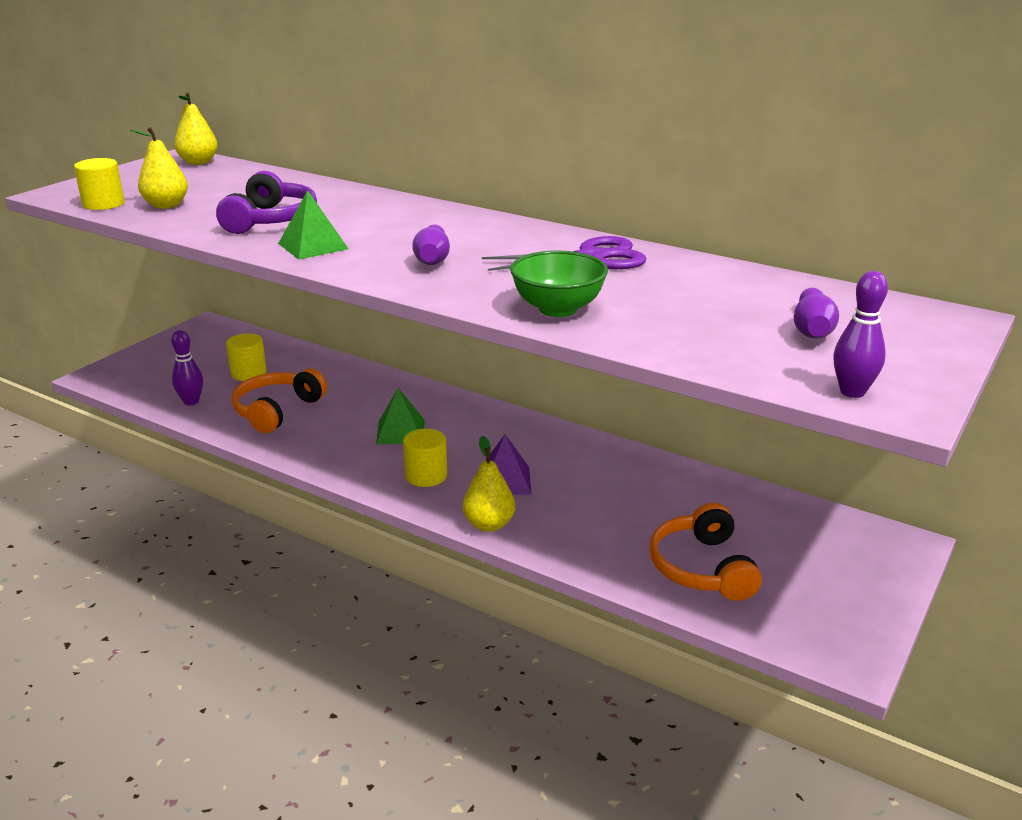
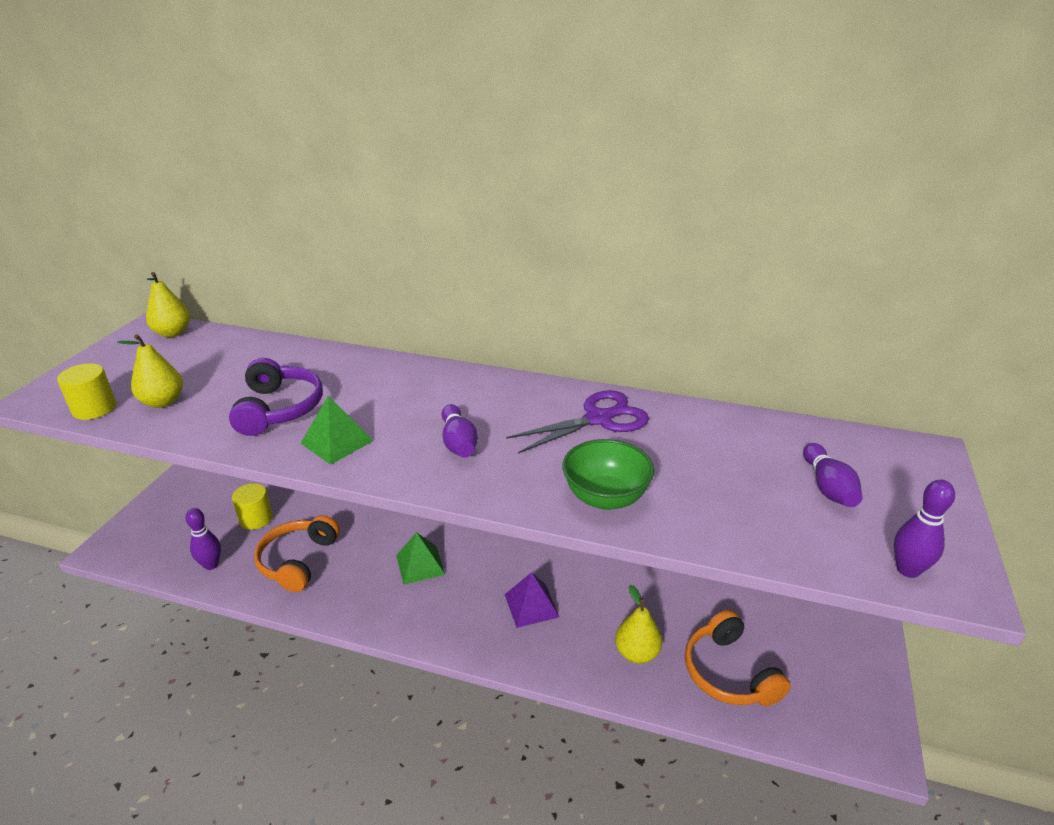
camera: 15 degrees left, 5 degrees up
yellow cylinder [403,429,447,487] -> none
yellow pear [463,436,515,532] -> yellow pear moved to [615,585,662,664]

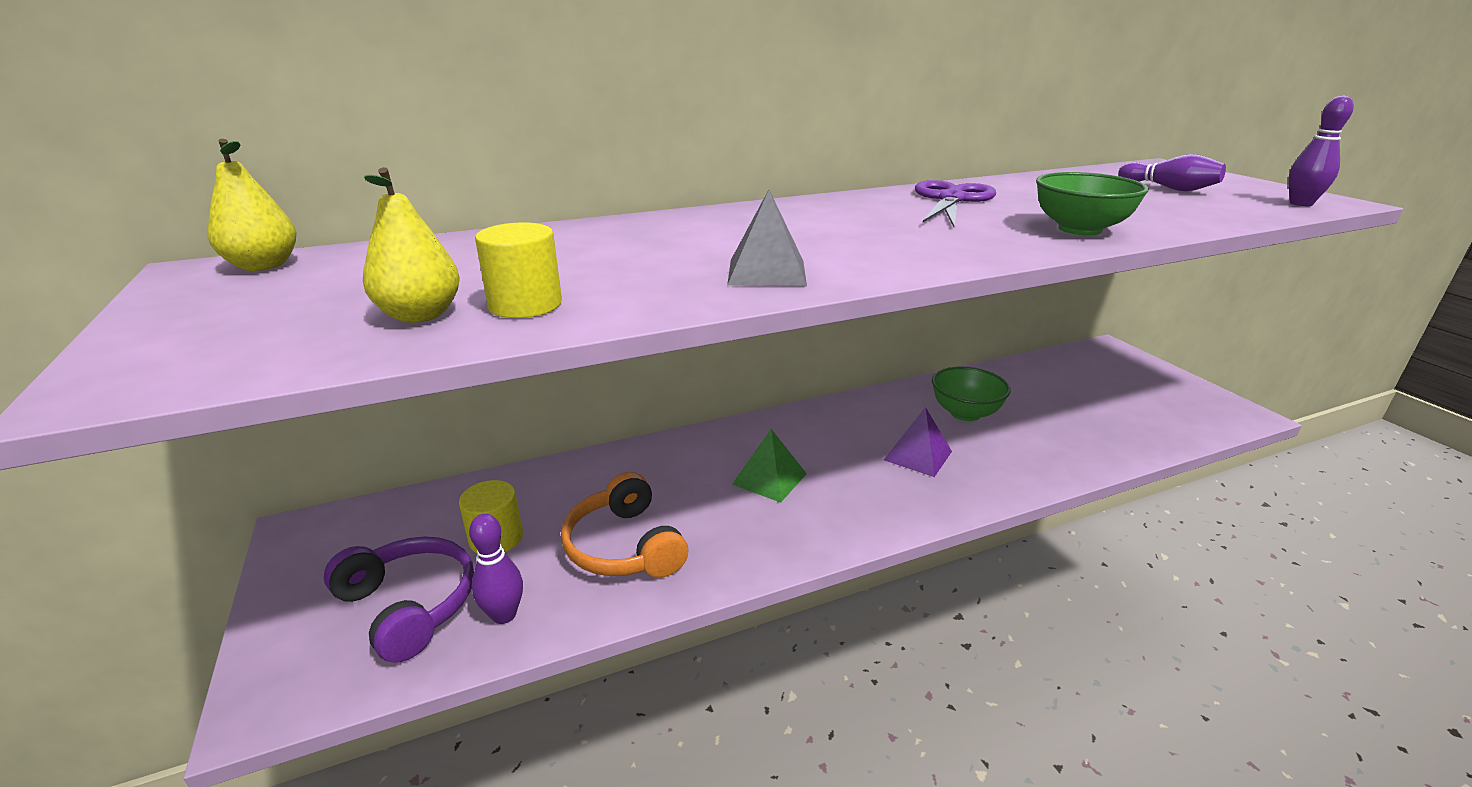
camera: 40 degrees left, 5 degrees down
yellow cylinder [57,363,116,420] -> yellow cylinder moved to [475,222,562,318]
purple headphones [229,358,323,436] -> purple headphones moved to [324,537,474,663]
green pyramid [300,396,373,465] -> grey pyramid [727,190,807,286]
purple bowling pin [442,404,478,457] -> none
yellow pear [615,585,662,664] -> none
orange headphones [685,610,791,706] -> none
none -> green bowl [932,366,1011,421]

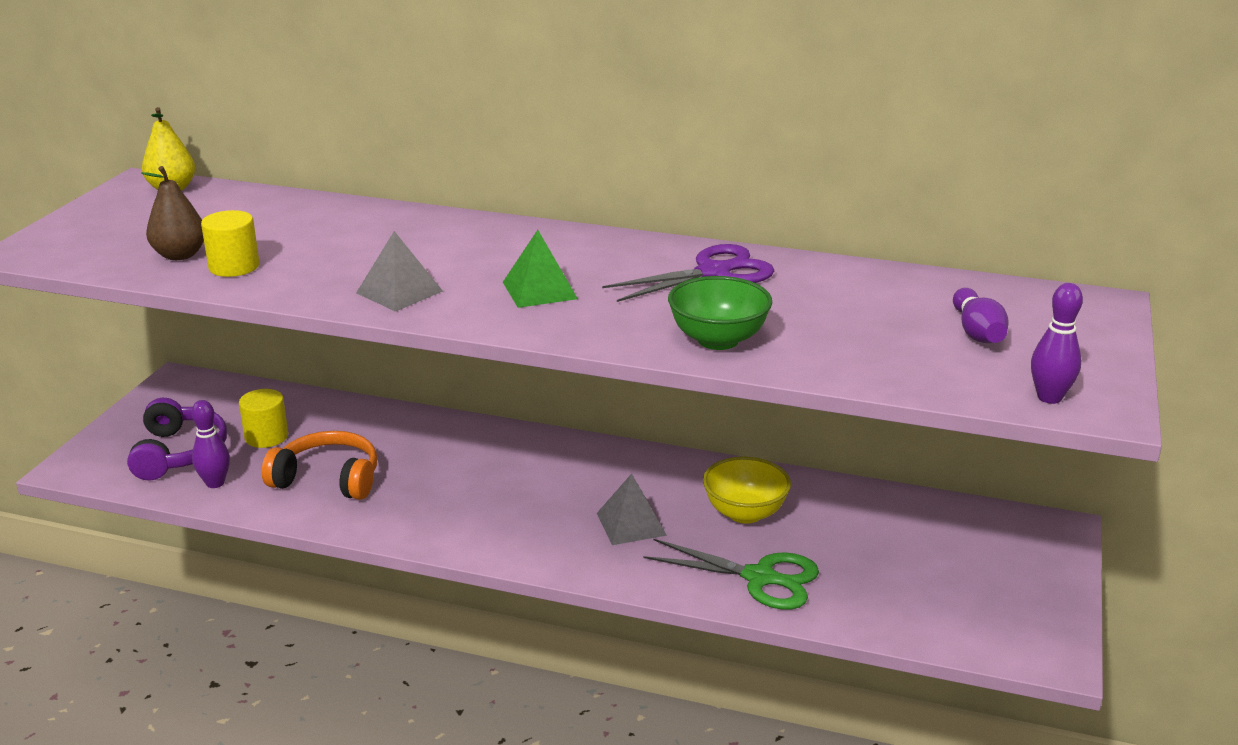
camera: 40 degrees right, 0 degrees up
yellow pear [363,167,460,323] -> brown pear [141,166,204,260]
orange headphones [561,472,688,578] -> orange headphones turned 90 degrees clockwise [262,431,377,500]
green pyramid [732,429,807,503] -> green pyramid moved to [503,230,578,308]
purple pyramid [884,407,952,477] -> grey pyramid [597,473,667,545]
green bowl [932,366,1011,421] -> yellow bowl [703,457,791,524]
none -> green scissors [644,539,819,610]

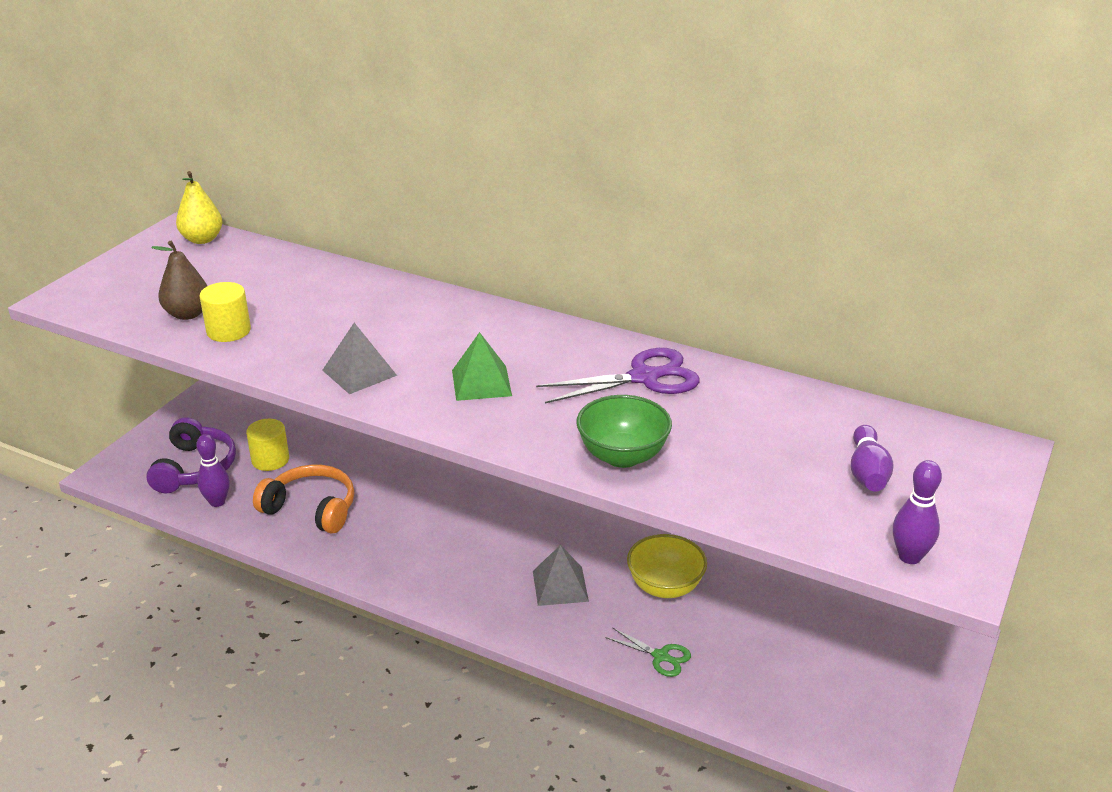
camera: 10 degrees right, 5 degrees up
green scissors [644,539,819,610] -> green scissors [605,628,691,677], size x0.55

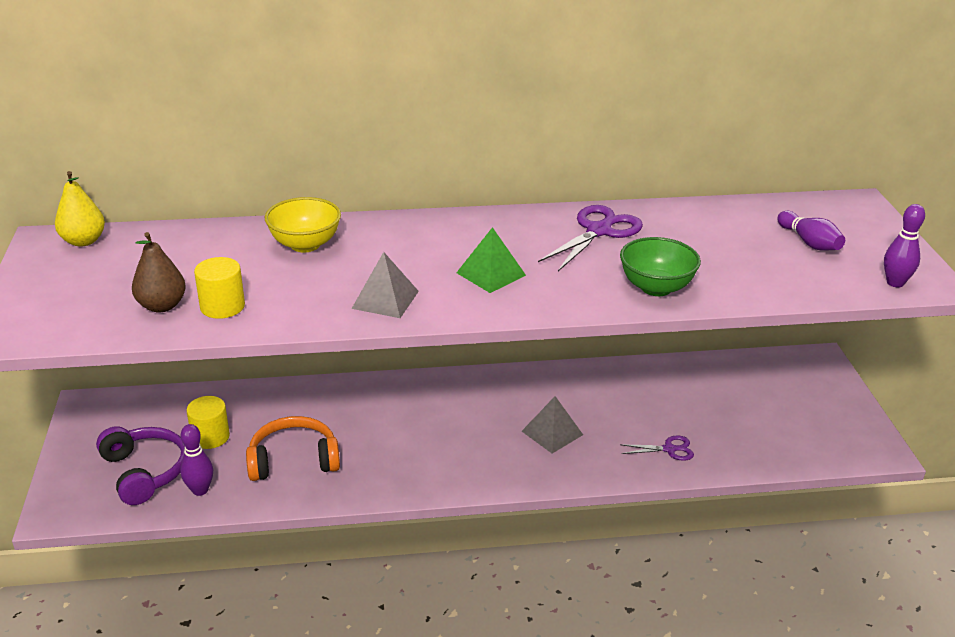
camera: 35 degrees left, 0 degrees up
green scissors [605,628,691,677] -> purple scissors [620,436,694,461]
yellow bowl [627,534,707,598] -> yellow bowl moved to [265,197,341,252]

